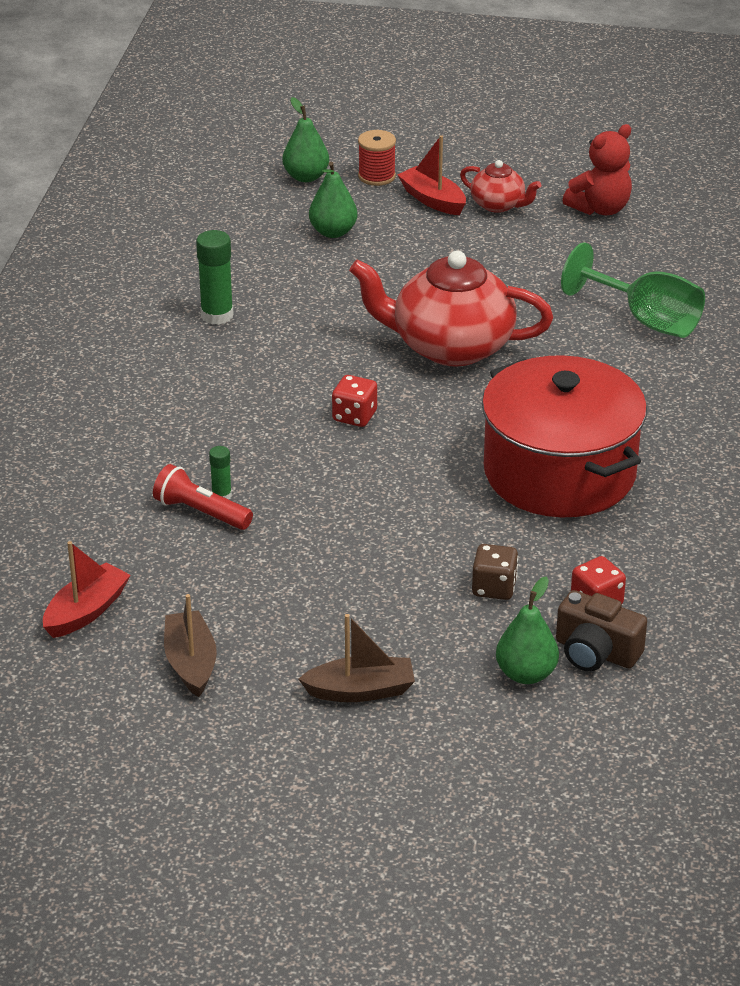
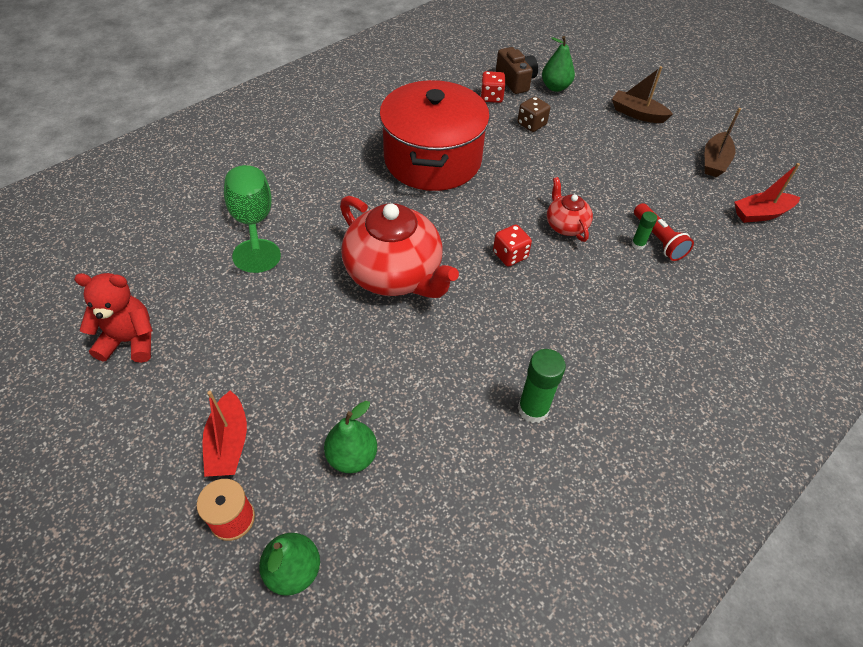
camera: 145 degrees left, 15 degrees up
red teapot [460,160,541,213] -> red teapot moved to [547,177,593,242]

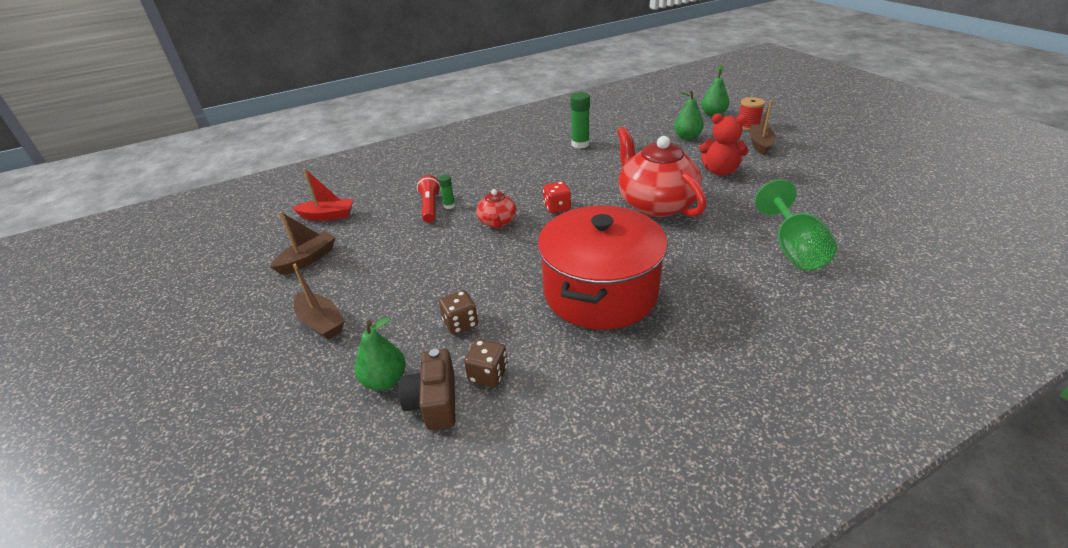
camera: 160 degrees left, 15 degrees down
red teddy bear [74,273,153,363] -> red teddy bear moved to [699,113,749,176]
red boat [202,390,247,477] -> brown boat [750,100,776,155]
red dice [481,71,505,103] -> brown dice [464,339,508,387]

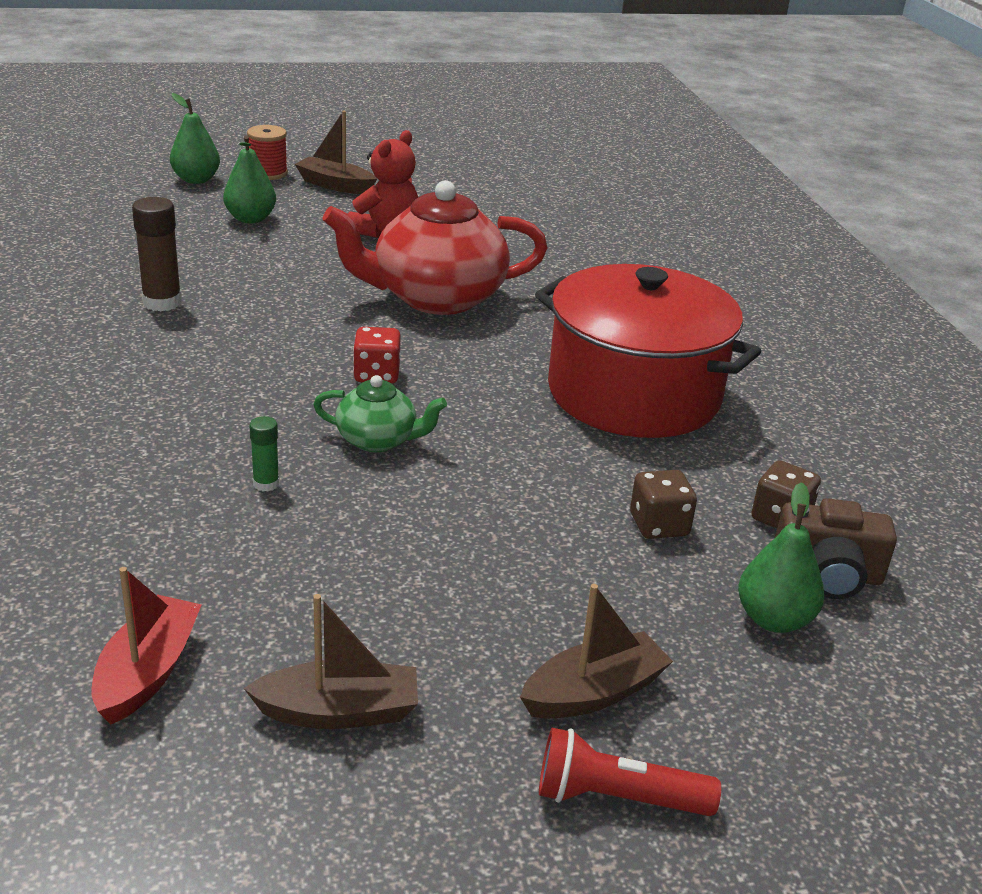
camera: 80 degrees left, 5 degrees down
brown boat [270,212,336,275] -> brown boat turned 120 degrees clockwise [244,594,418,729]
red flashlight [417,175,441,223] -> red flashlight moved to [539,728,721,816]
red teapot [476,188,516,229] -> green teapot [313,375,447,452]
green glue stick [571,92,590,148] -> brown glue stick [132,197,182,311]
green goblet [755,179,837,270] -> none

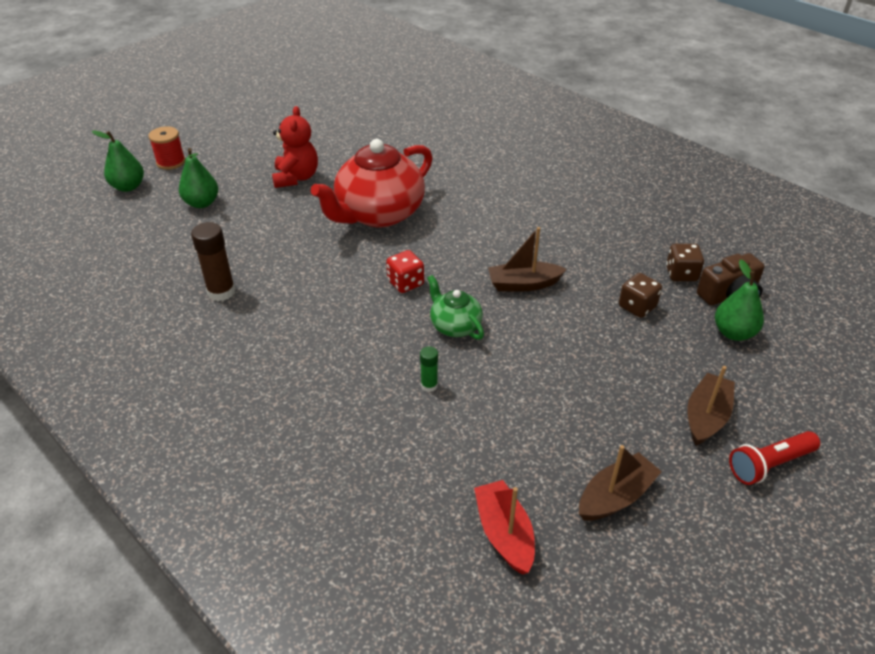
camera: 30 degrees left, 10 degrees up
brown boat [295,111,377,194] -> brown boat moved to [488,227,567,291]
green teapot [313,375,447,452] -> green teapot turned 105 degrees counterclockwise [427,275,484,340]
red pot [535,264,761,438] -> none

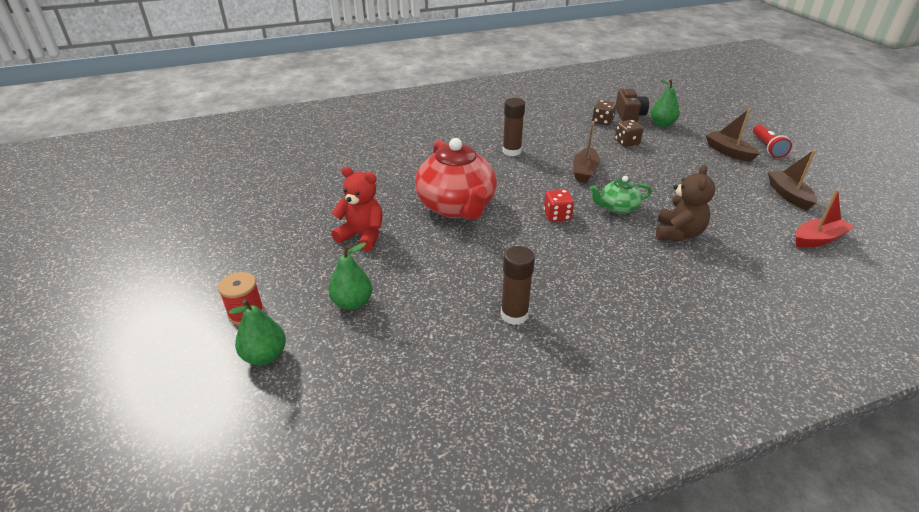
camera: 65 degrees left, 5 degrees down
green glue stick [420,346,438,392] -> brown teddy bear [656,165,715,241]
red boat [474,480,535,575] -> red boat turned 150 degrees clockwise [796,189,854,248]
none -> brown glue stick [502,98,525,156]

